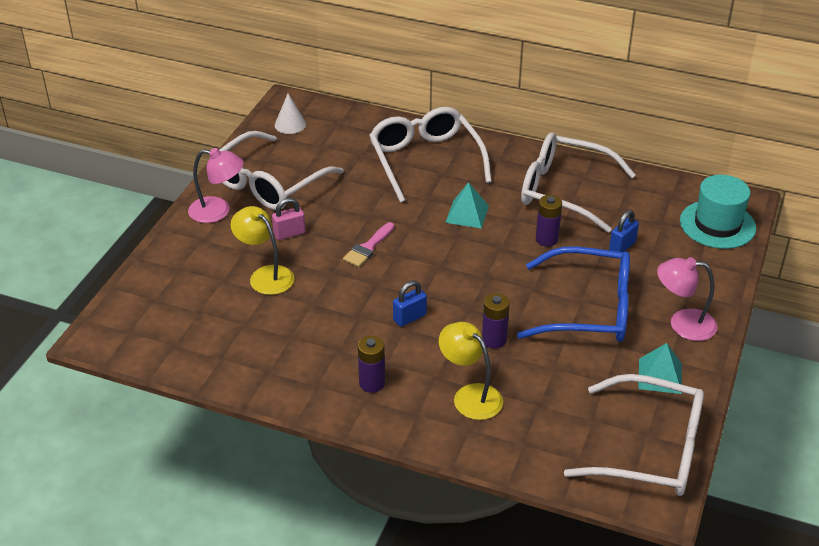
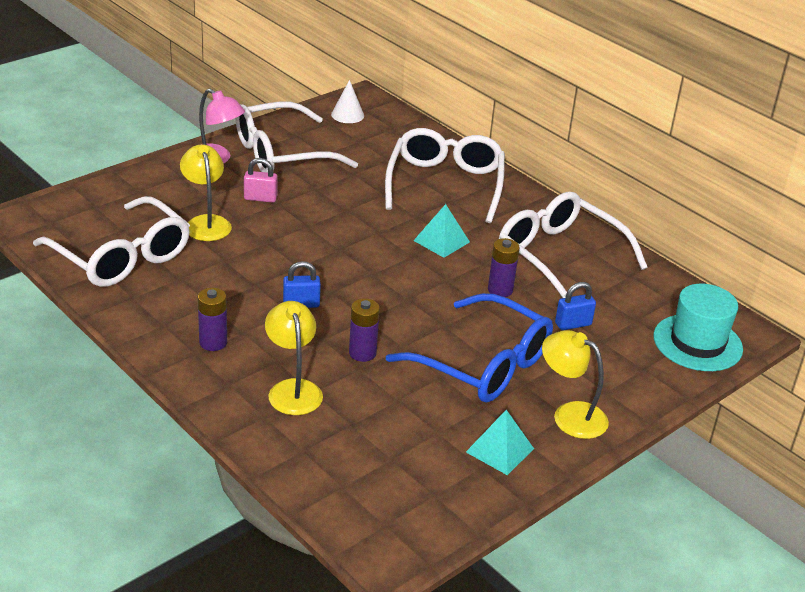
camera: 25 degrees right, 5 degrees down
pink brush [343,222,394,267] -> none
white glasses [564,374,704,496] -> white glasses moved to [33,196,190,287]
pink lamp [657,257,718,341] -> yellow lamp [542,330,609,439]

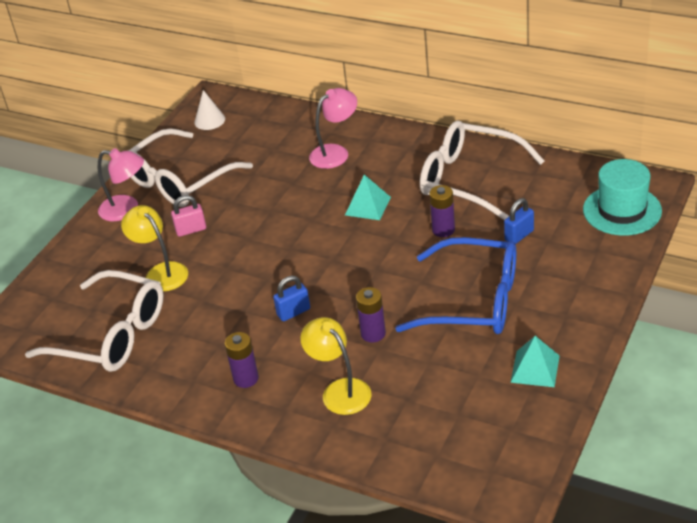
camera: 15 degrees left, 5 degrees up
white glasses [385,128,505,223] -> pink lamp [309,88,357,169]
yellow lamp [542,330,609,439] -> none

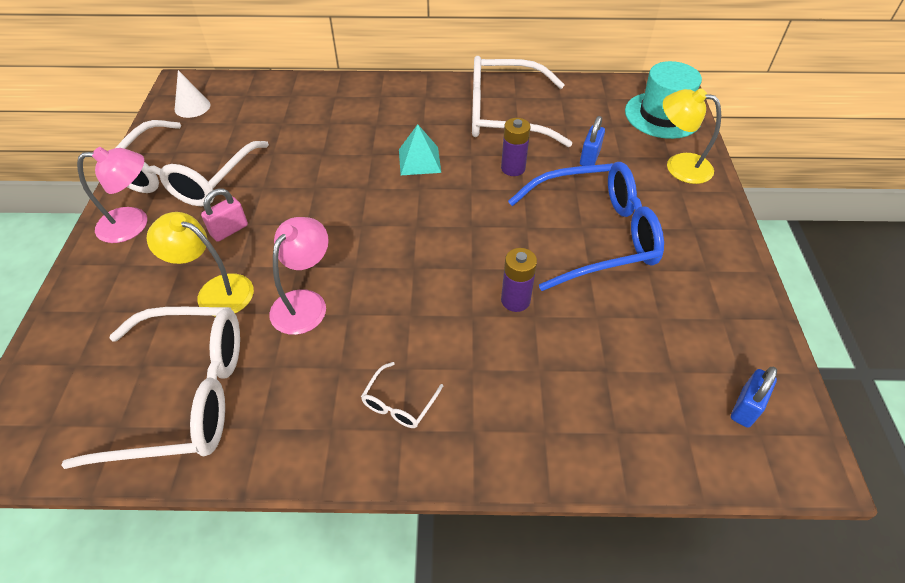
camera: 30 degrees left, 10 degrees up
purple battery [225,332,259,388] -> white glasses [361,362,443,428]
blue padlock [273,276,310,321] -> blue padlock moved to [731,366,777,428]
yellow lamp [300,317,372,415] -> yellow lamp moved to [663,88,721,184]
pink lamp [309,88,357,169] -> pink lamp moved to [269,217,329,335]
turquoise pyramid [511,336,560,387] -> none

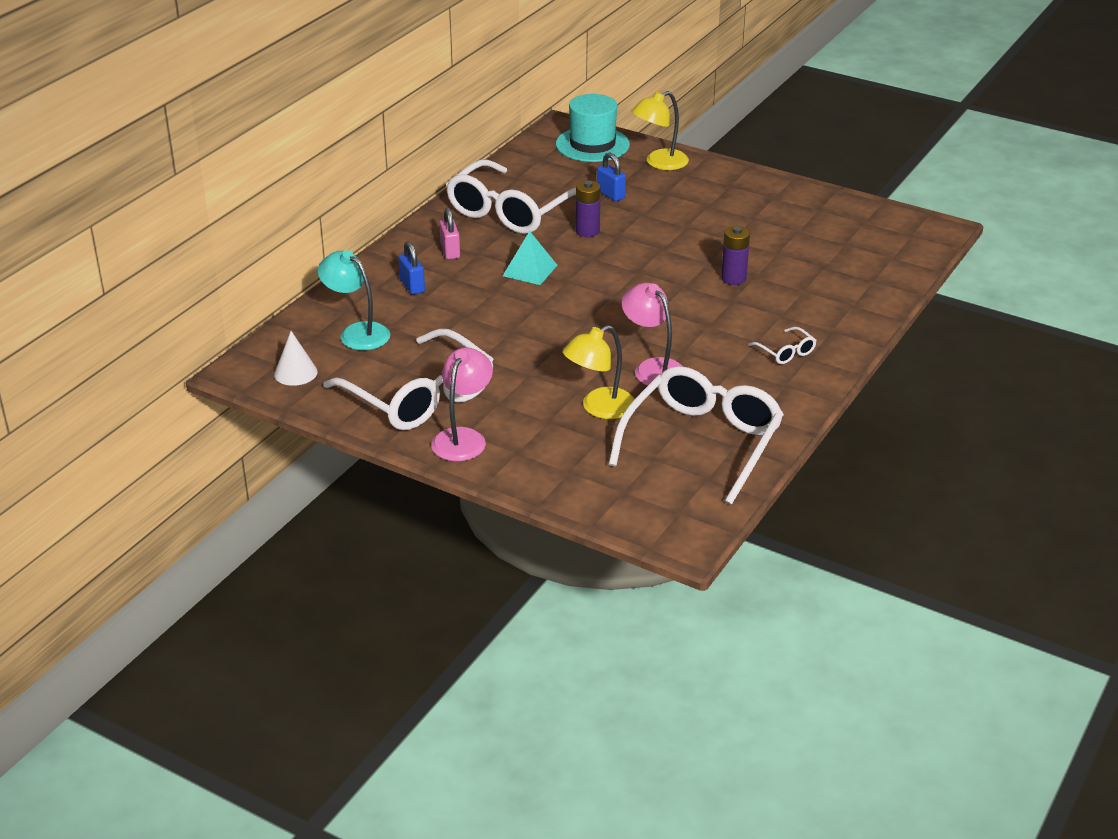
camera: 60 degrees left, 15 degrees down
pink padlock [201,188,248,242] -> pink padlock moved to [439,207,460,259]
blue glasses [508,162,664,291] -> none
blue padlock [731,366,777,428] -> blue padlock moved to [398,241,425,295]
none -> turquoise lamp [318,250,390,350]

